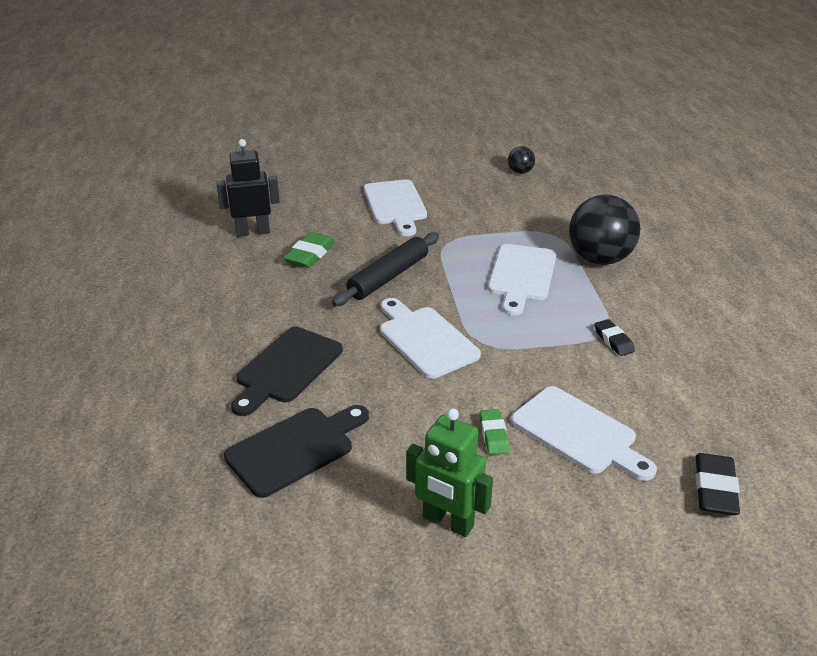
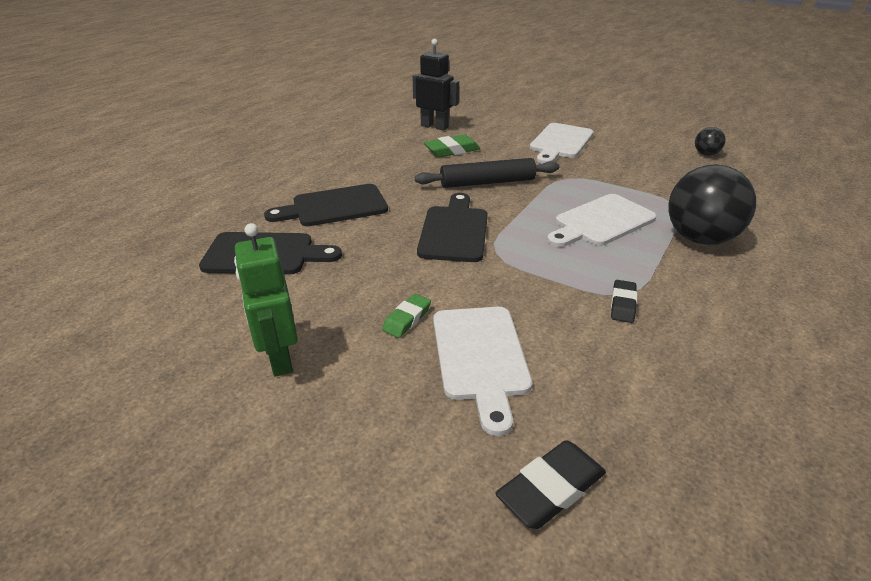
camera: 40 degrees right, 0 degrees up
white cutting board [380,298,481,379] -> black cutting board [417,193,488,262]

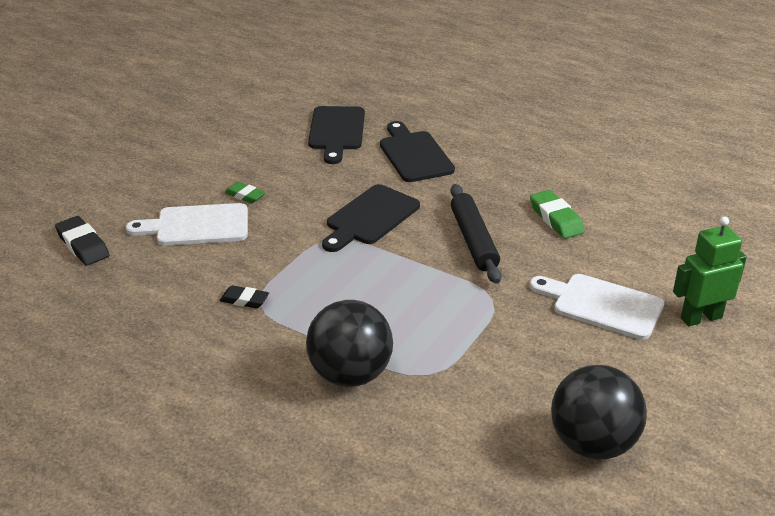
camera: 90 degrees right, 0 degrees up
green robot [234,223,298,377] -> green robot moved to [673,216,747,326]
black robot [413,39,459,131] -> none
black cutting board [417,193,488,262] -> black cutting board turned 120 degrees clockwise [322,184,420,252]
white cutting board [547,194,657,247] -> none
black ball [695,127,725,156] -> black ball [551,365,647,460], size x2.16

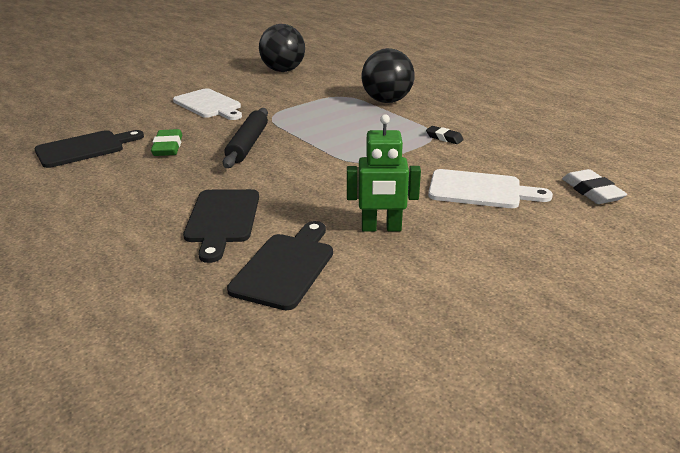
camera: 160 degrees left, 5 degrees down
black eraser [55,216,110,266] -> white eraser [562,169,627,204]
green eraser [225,182,266,204] -> none
black cutting board [322,184,420,252] -> black cutting board moved to [35,130,144,168]
green robot [673,216,747,326] -> green robot moved to [347,114,421,232]

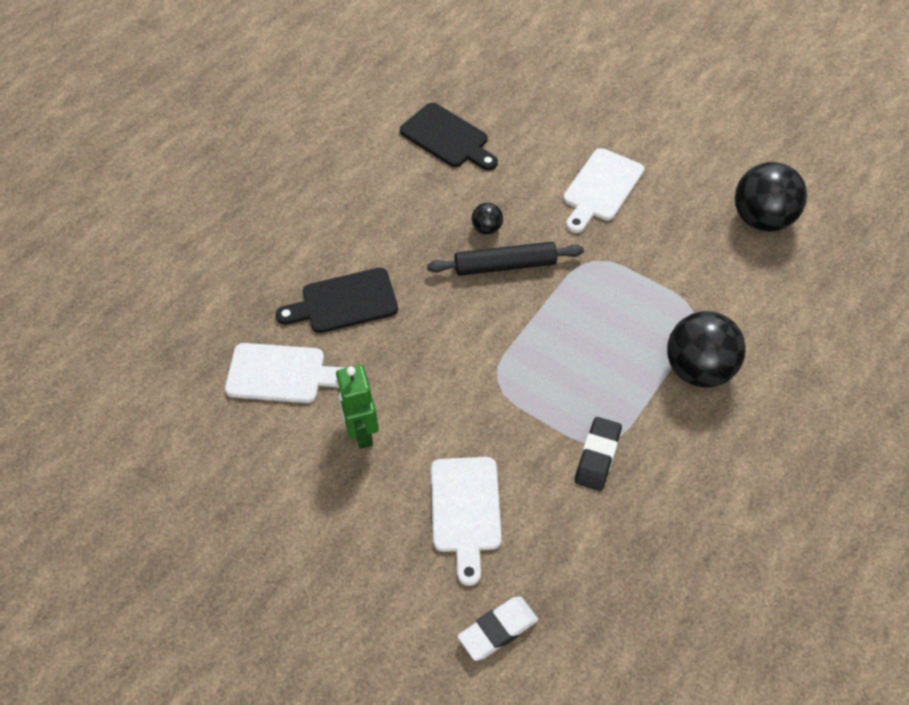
camera: 75 degrees right, 25 degrees up
green eraser [151,129,182,156] -> none
black cutting board [227,221,333,310] -> white cutting board [225,343,344,403]
black eraser [426,126,464,144] -> black eraser [575,417,622,491], size x1.53
none -> black ball [472,203,503,234]

